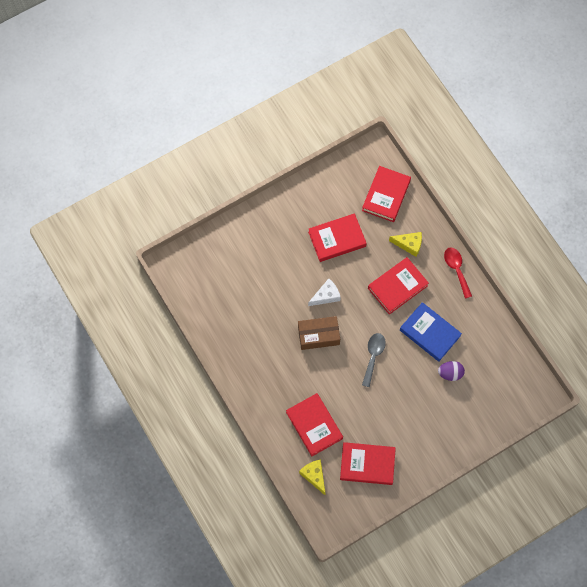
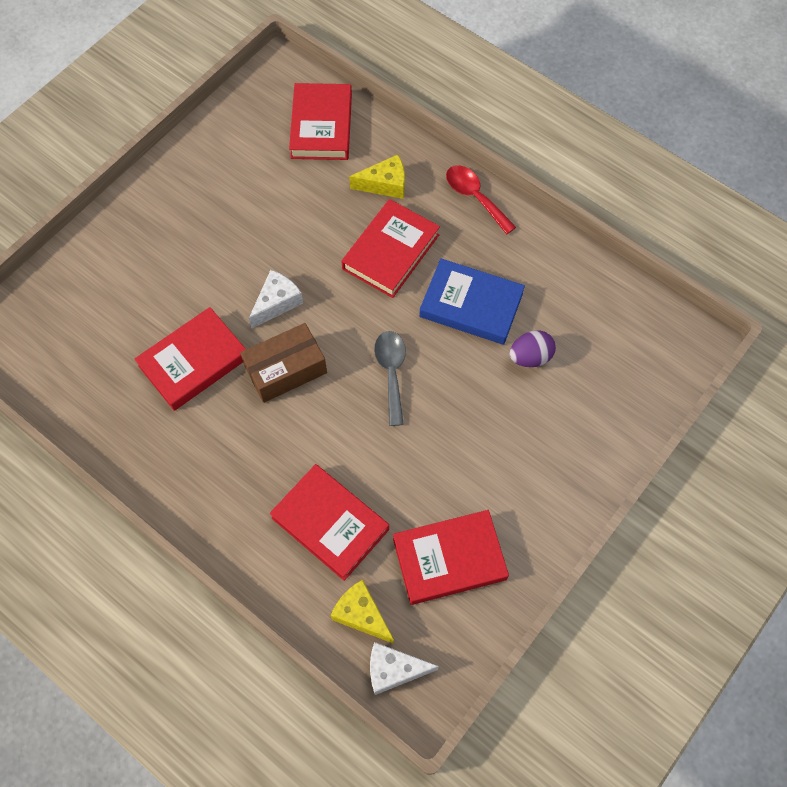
camera: 20 degrees left, 5 degrees down
red book [308,213,367,262] -> red book moved to [135,307,246,411]
none -> white cheese [370,642,439,695]

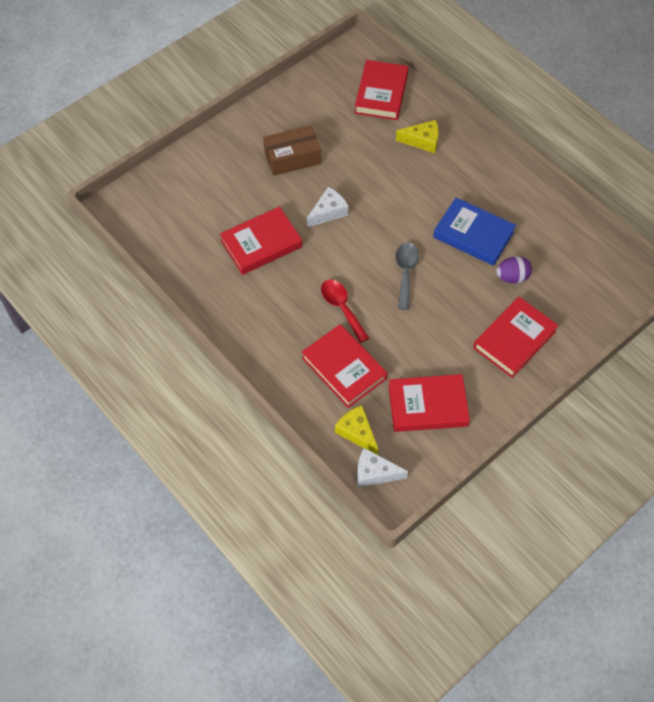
camera: 10 degrees right, 5 degrees down
brown box [240,323,327,403] -> brown box moved to [263,125,321,176]
red book [341,199,440,298] -> red book moved to [473,297,559,378]
red spoon [446,165,516,234] -> red spoon moved to [321,279,369,343]

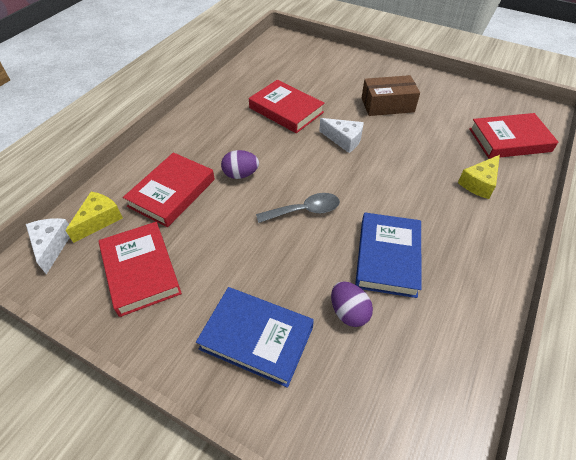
camera: 70 degrees right, 10 degrees down
brown box [263,125,321,176] -> brown box turned 60 degrees counterclockwise [362,75,420,116]
red spoon [321,279,369,343] -> purple egg [221,150,259,179]
yellow cheese [396,120,439,153] -> yellow cheese turned 60 degrees clockwise [458,155,500,199]
red book [473,297,559,378] -> blue book [196,287,314,388]

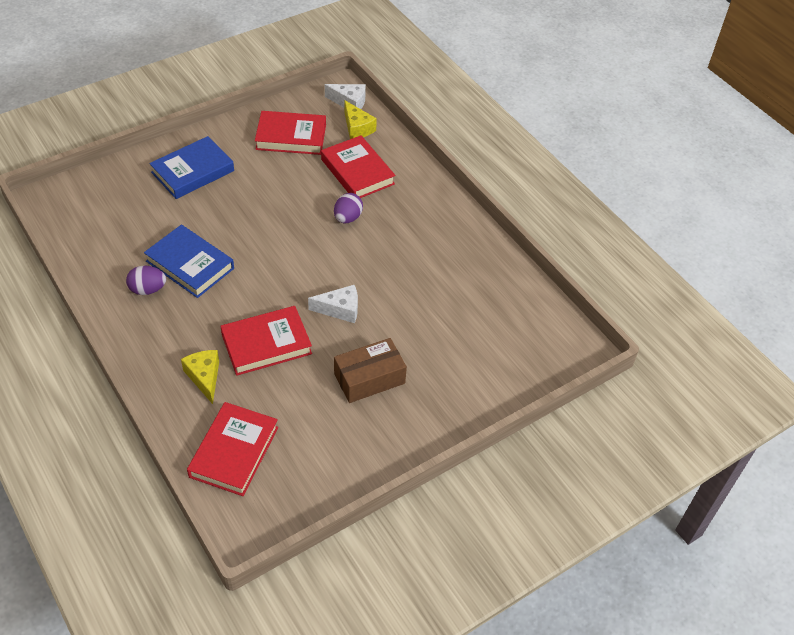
camera: 115 degrees right, 0 degrees up
red book [249,80,325,133] -> red book moved to [220,306,312,376]
grey spoon [256,193,340,223] -> none
white cheese [319,118,364,153] -> white cheese turned 150 degrees counterclockwise [308,285,358,323]
purple egg [331,281,373,327] -> purple egg moved to [126,266,166,295]
brown box [362,75,420,116] -> brown box turned 45 degrees clockwise [334,338,407,403]

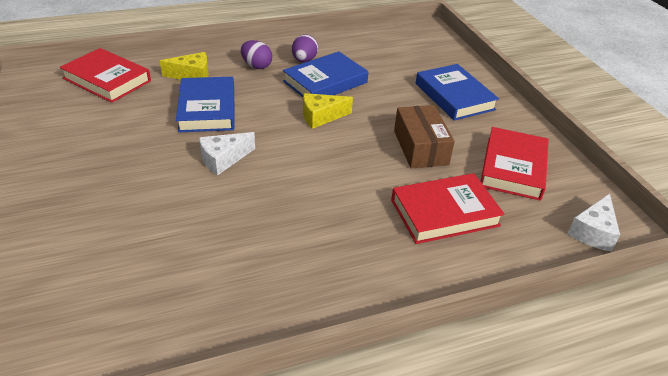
camera: 105 degrees right, 10 degrees down
red book [220,306,312,376] -> blue book [176,77,234,132]
white cheese [308,285,358,323] -> white cheese turned 45 degrees clockwise [199,132,255,176]
purple egg [334,193,363,223] -> purple egg moved to [241,40,272,69]
brown box [334,338,407,403] -> brown box moved to [394,105,455,168]
yellow cheese [344,100,377,139] -> yellow cheese moved to [303,93,353,129]

